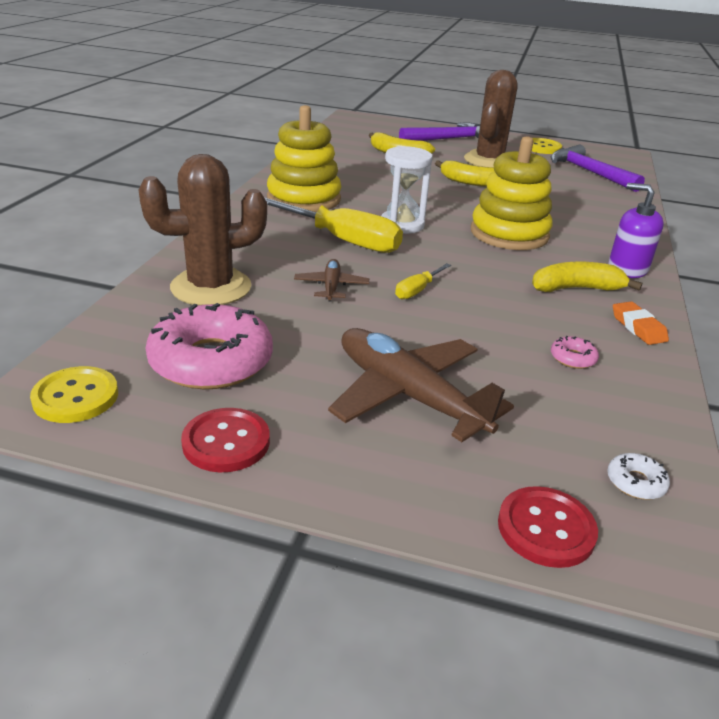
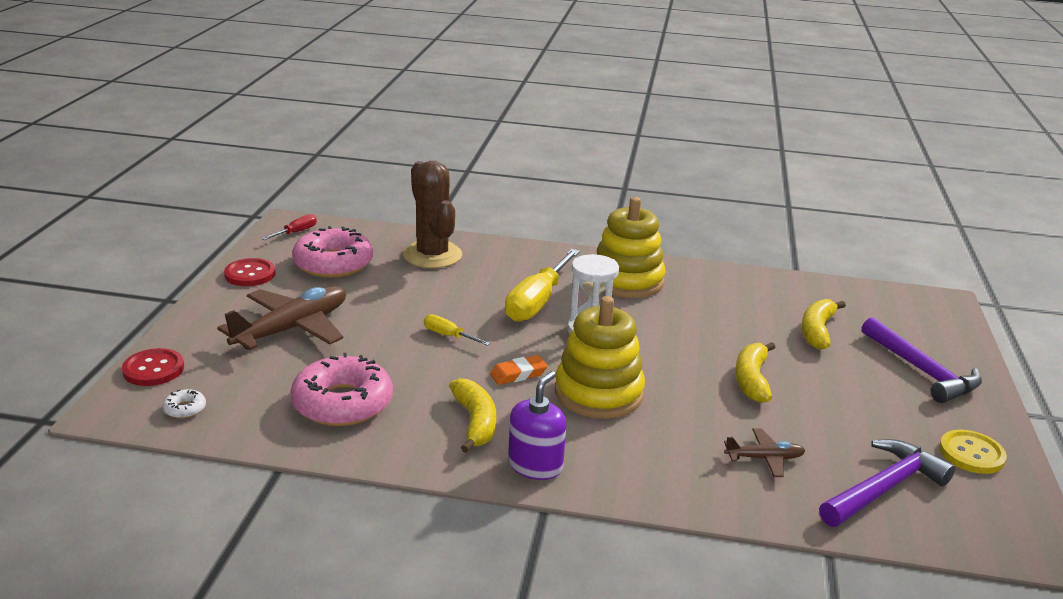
camera: 85 degrees right, 5 degrees down
yellow button [30,366,118,423] -> red screwdriver [262,214,317,240]
brown plane [294,259,369,302] -> brown plane moved to [724,428,806,477]
brown cactus [464,70,517,167] -> none
pink donut [551,336,599,369] -> pink donut [290,353,393,426], size x2.47
orange eraser [613,302,669,345] -> orange eraser moved to [490,355,548,385]

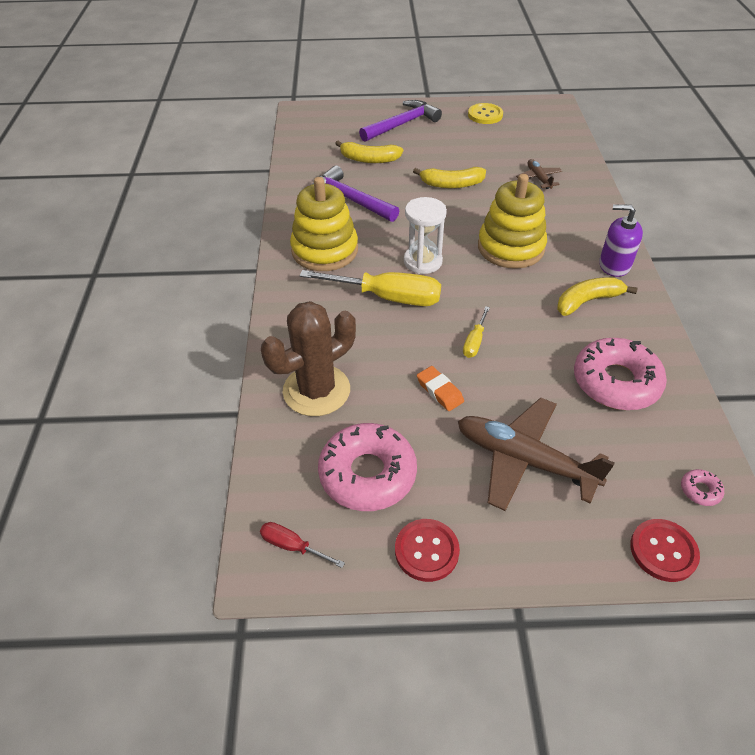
camera: 100 degrees left, 20 degrees up
white donut [163,389,206,419] -> pink donut [681,469,724,506]
orange eraser [490,355,548,385] -> orange eraser moved to [417,366,464,411]
purple hammer [819,439,955,527] -> purple hammer moved to [312,165,399,222]

